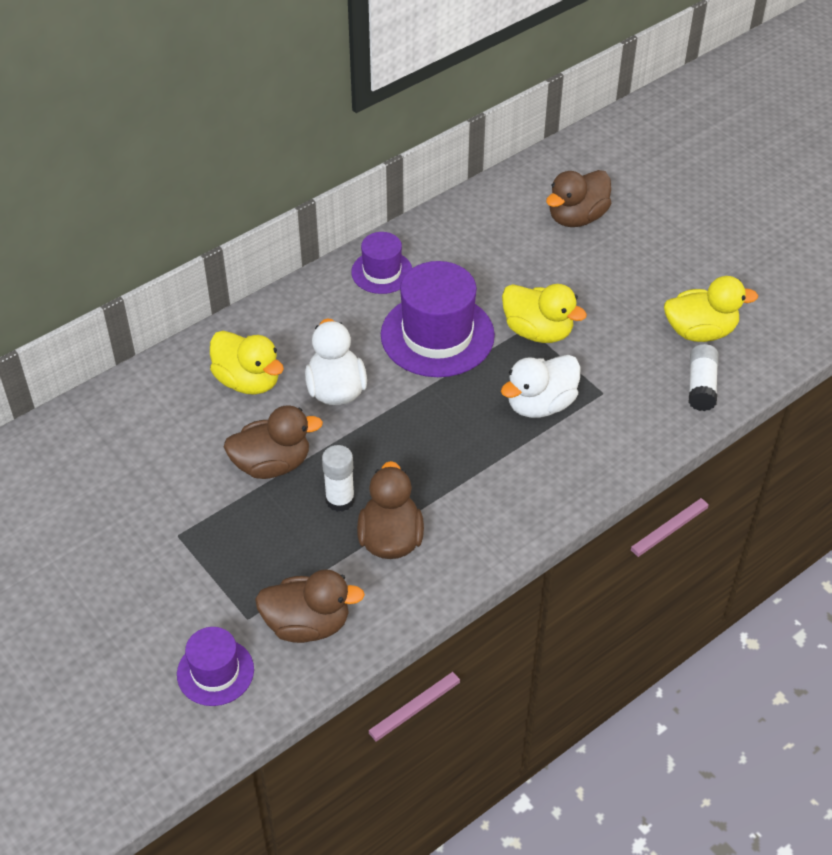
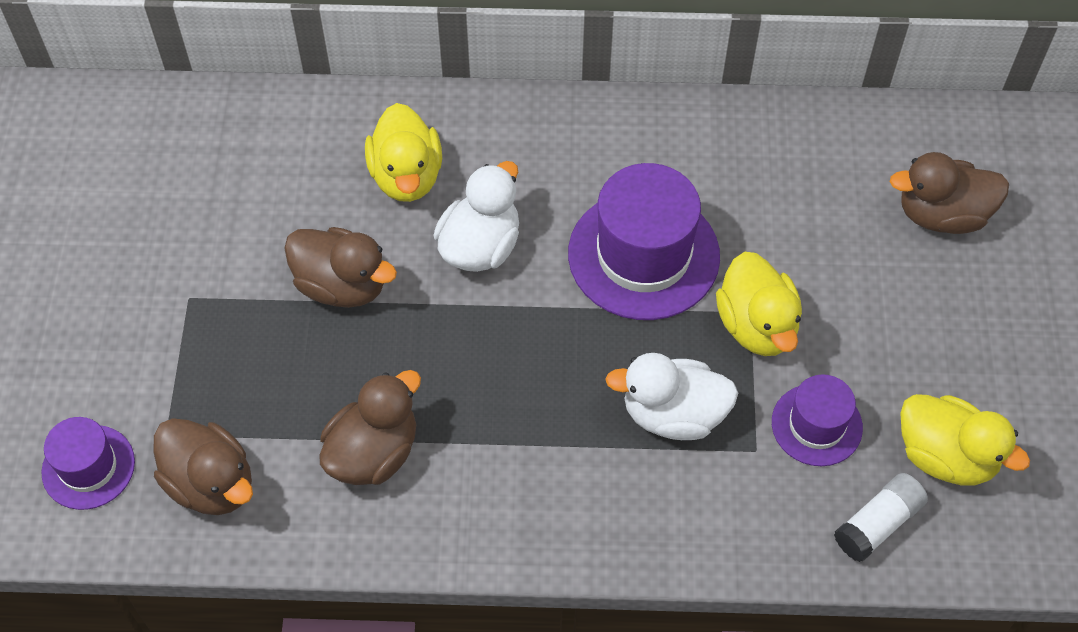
camera: 40 degrees right, 10 degrees up
white glue stick [322,445,355,512] -> none
purple hat [351,232,412,294] -> purple hat moved to [772,374,863,466]

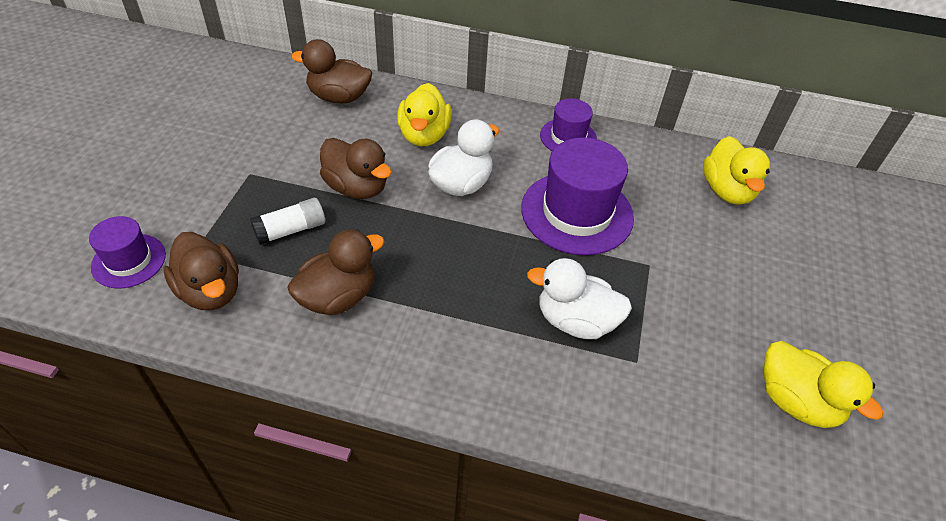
camera: 10 degrees right, 10 degrees down
yellow duck [716,252,802,356] -> yellow duck moved to [703,136,770,205]
purple hat [772,374,863,466] -> purple hat moved to [540,99,597,151]
white glue stick [834,473,928,562] -> white glue stick moved to [250,198,325,245]
brown duck [890,152,1009,234] -> brown duck moved to [291,39,372,103]

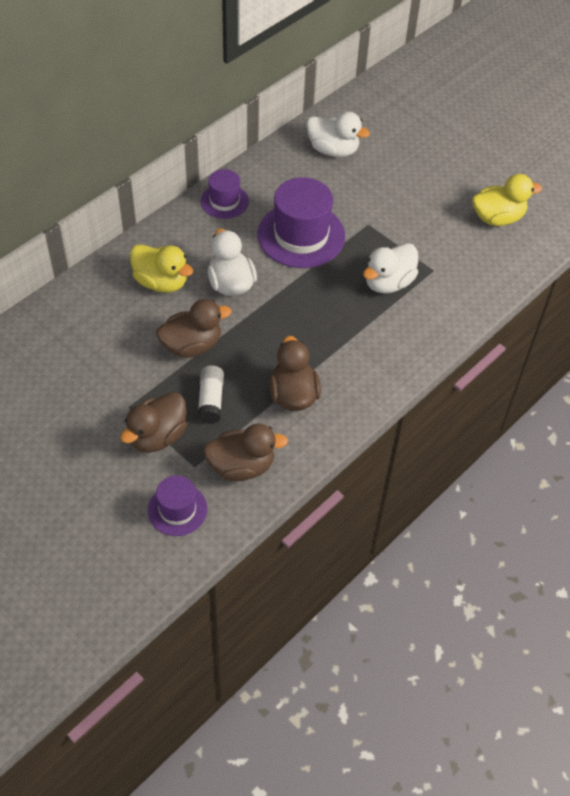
camera: 60 degrees left, 5 degrees up
brown duck [291,39,372,103] -> brown duck moved to [120,392,187,453]
yellow duck [703,136,770,205] -> white duck [306,111,370,157]

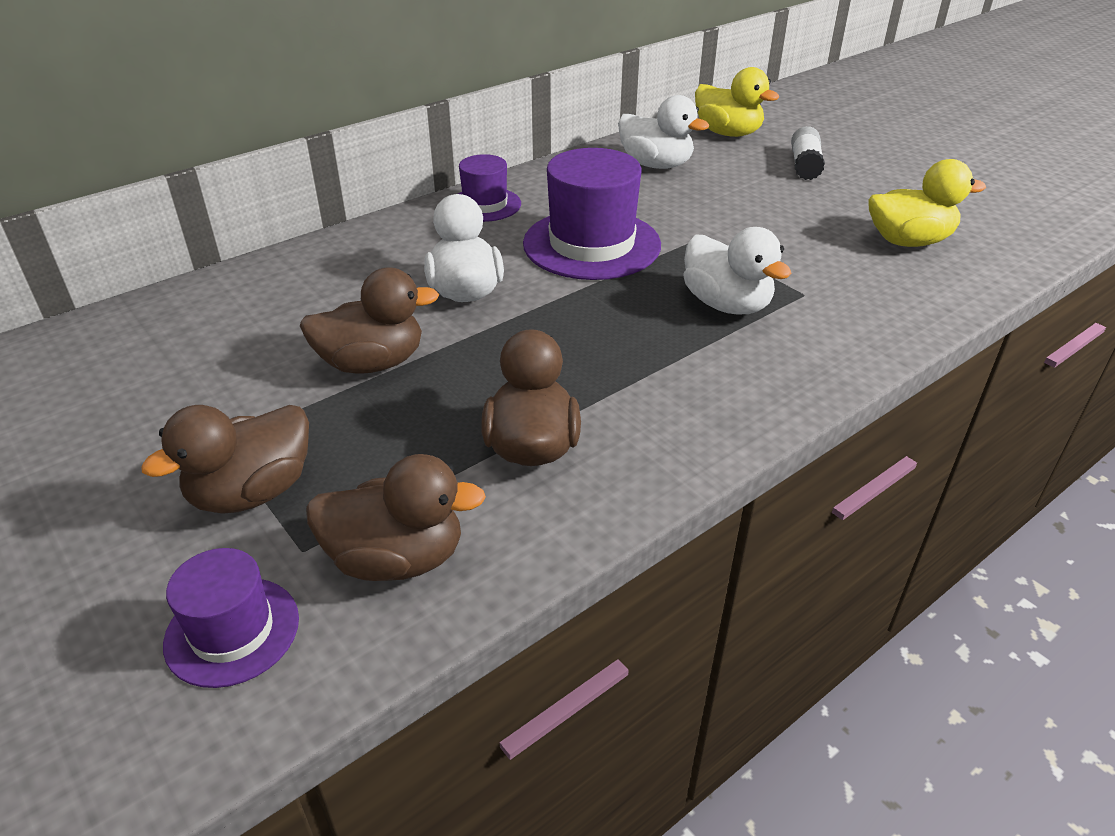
camera: 10 degrees right, 15 degrees down
yellow duck [130,244,193,293] -> yellow duck moved to [695,67,779,137]
white glue stick [197,365,224,424] -> white glue stick moved to [791,126,825,180]
white duck [363,243,418,294] -> white duck turned 90 degrees counterclockwise [683,227,792,314]

